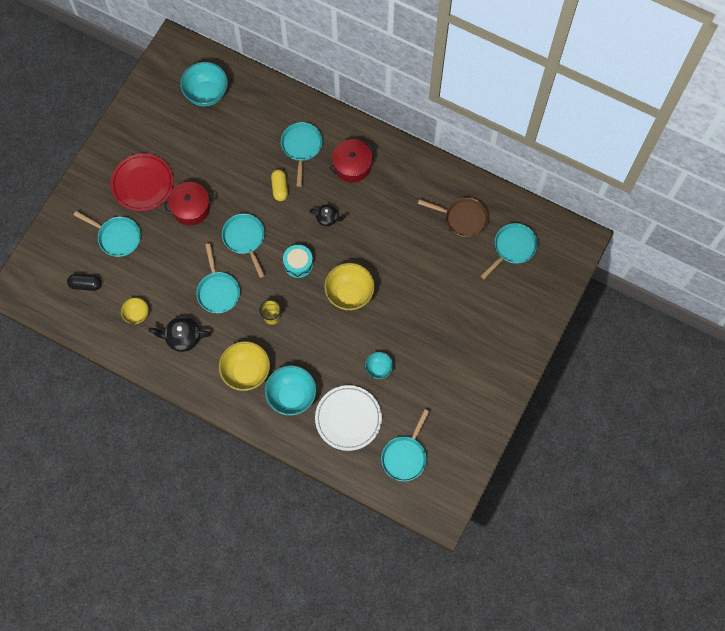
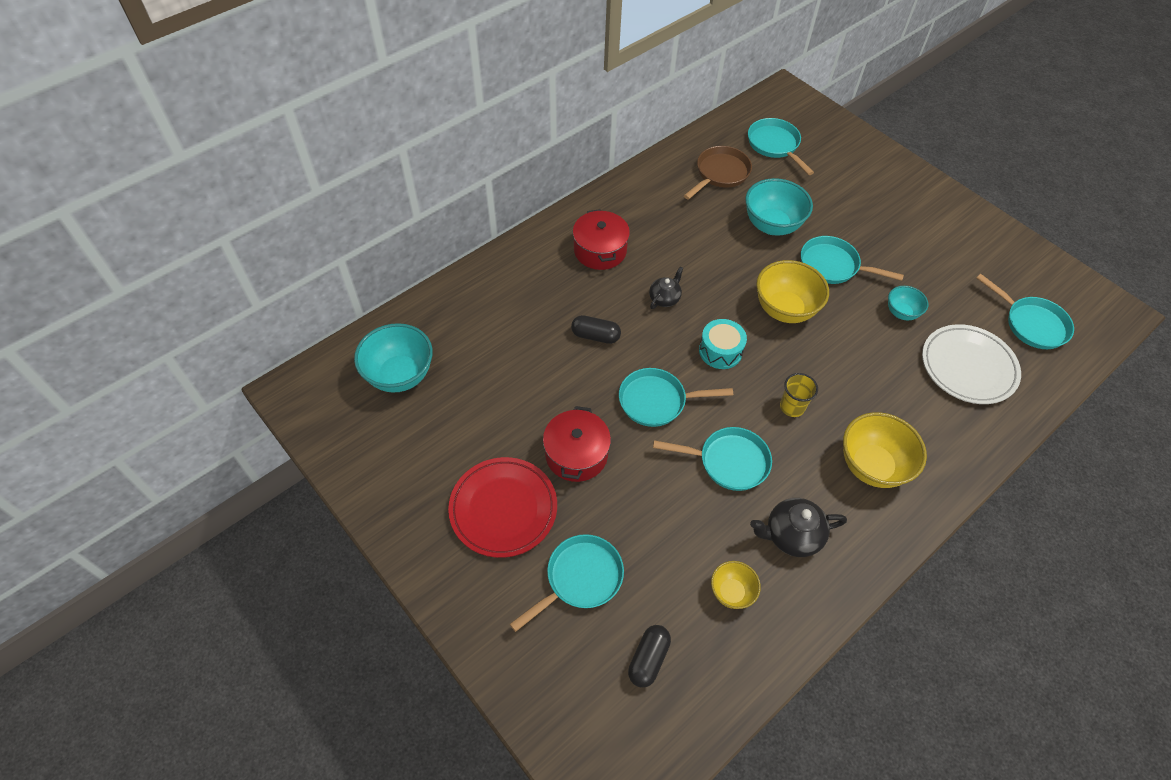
camera: 70 degrees left, 15 degrees down
black teapot [149,317,211,352] -> black teapot turned 60 degrees clockwise [750,498,847,557]
turquoise bowl [265,365,316,416] -> turquoise bowl moved to [745,178,813,236]
yellow capsule [271,169,288,201] -> black capsule [571,315,621,344]
turquoise pan [281,122,323,187] -> turquoise pan moved to [801,236,904,284]

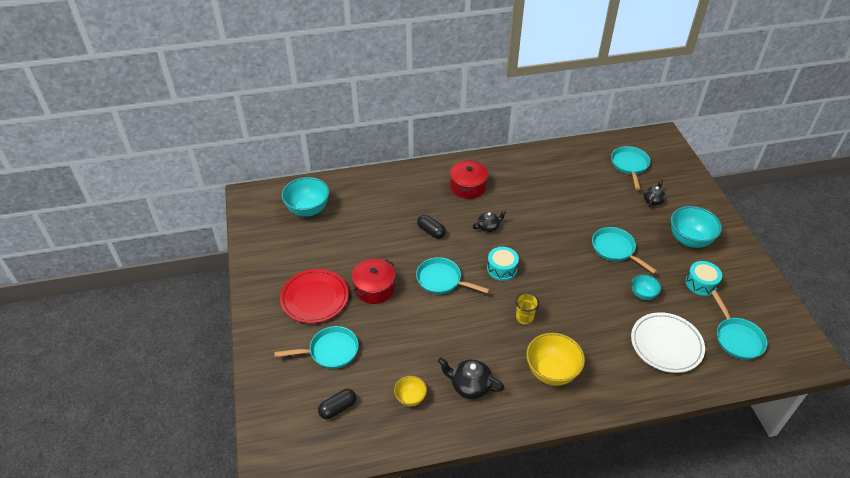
camera: 30 degrees right, 10 degrees down
turquoise pan [653,427,772,491] -> none
brown pan [684,146,752,200] -> none
turquoise bowl [745,178,813,236] -> turquoise bowl moved to [671,206,722,248]
yellow bowl [756,260,829,323] -> none
none -> black teapot [644,179,666,207]
none -> turquoise drum [685,261,722,296]

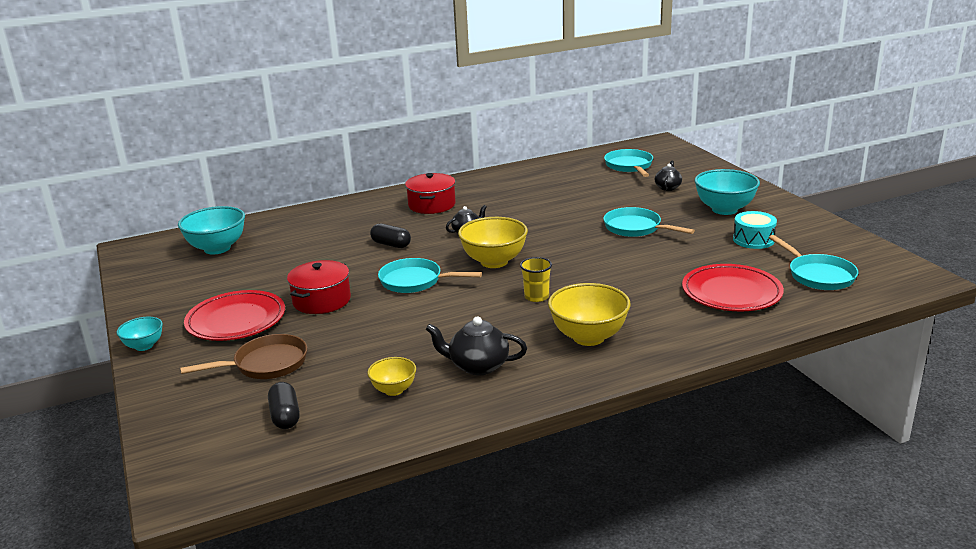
camera: 10 degrees left, 20 degrees down
turquoise pan [275,326,359,369] -> brown pan [180,334,307,379]
black capsule [318,389,356,419] -> black capsule turned 60 degrees counterclockwise [268,382,300,429]
turquoise drum [487,247,519,281] -> yellow bowl [458,217,528,268]
turquoise bowl [631,275,661,300] -> turquoise bowl moved to [116,317,163,351]
white plate [631,312,705,373] -> red plate [682,264,784,311]

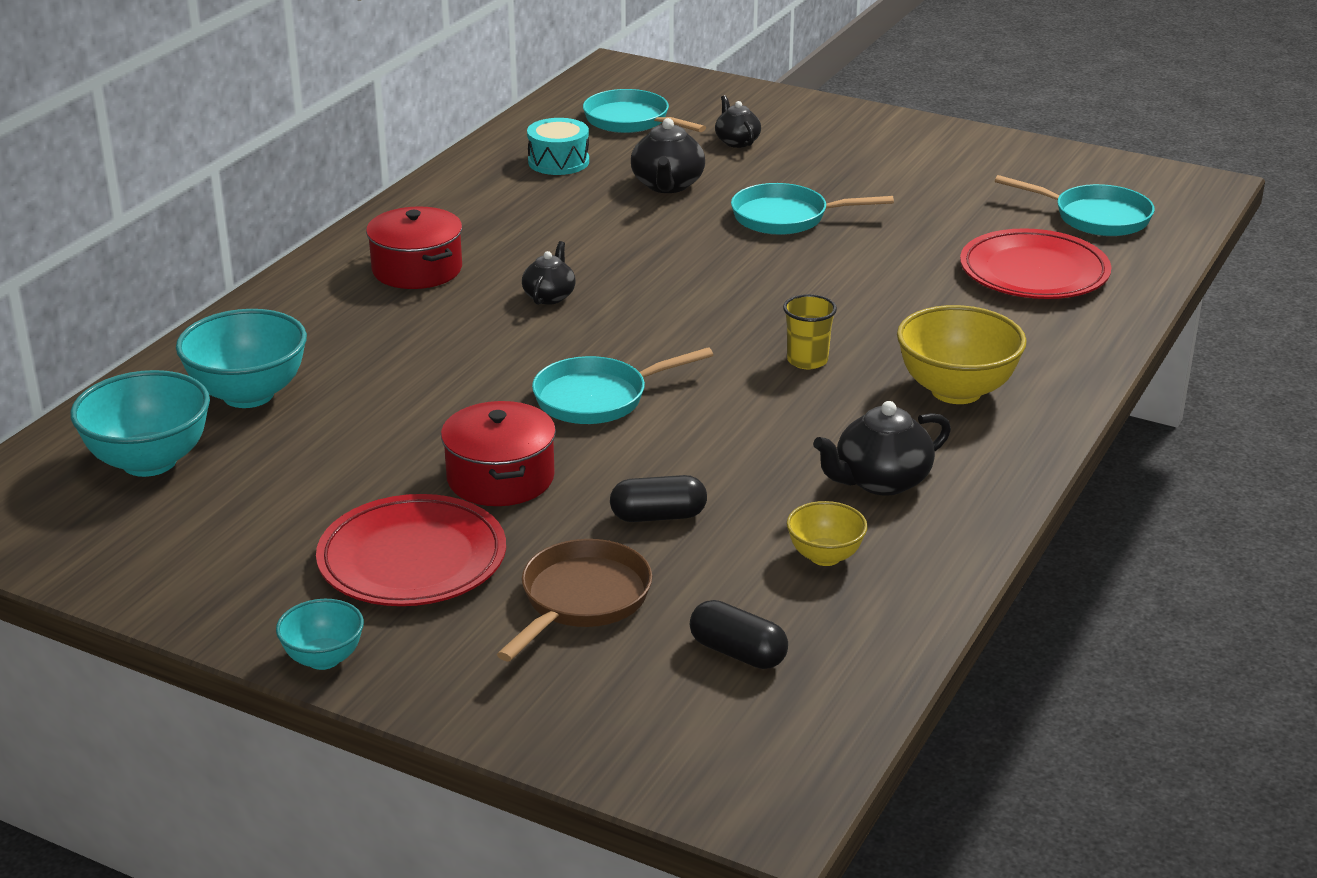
camera: 40 degrees left, 5 degrees up
black capsule [370,223,411,248] -> black capsule moved to [610,475,707,522]
yellow bowl [458,217,528,268] -> none
turquoise bowl [695,169,760,215] -> turquoise bowl moved to [176,309,307,408]
turquoise drum [733,211,777,249] -> turquoise drum moved to [527,118,589,175]
none -> black teapot [631,118,705,193]

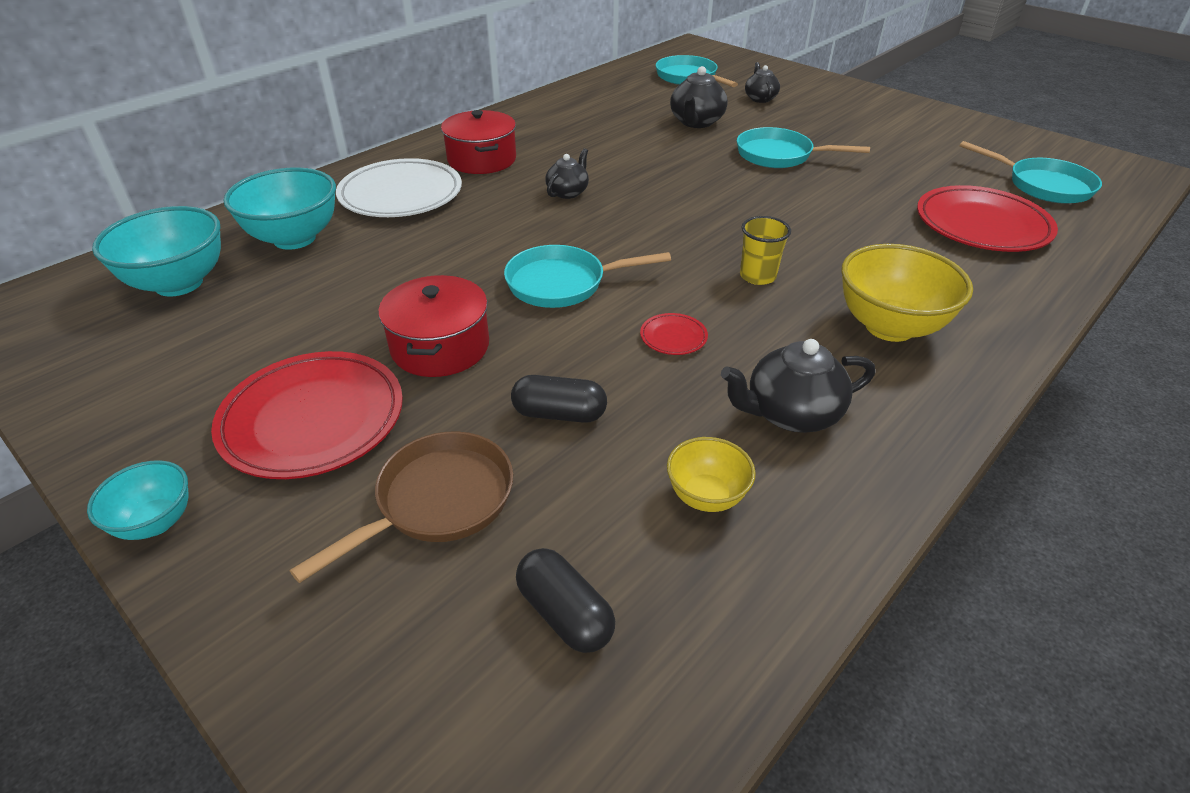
camera: 15 degrees right, 10 degrees up
turquoise drum [527,118,589,175] -> none
none -> white plate [336,158,462,217]
none -> red plate [640,313,708,355]

